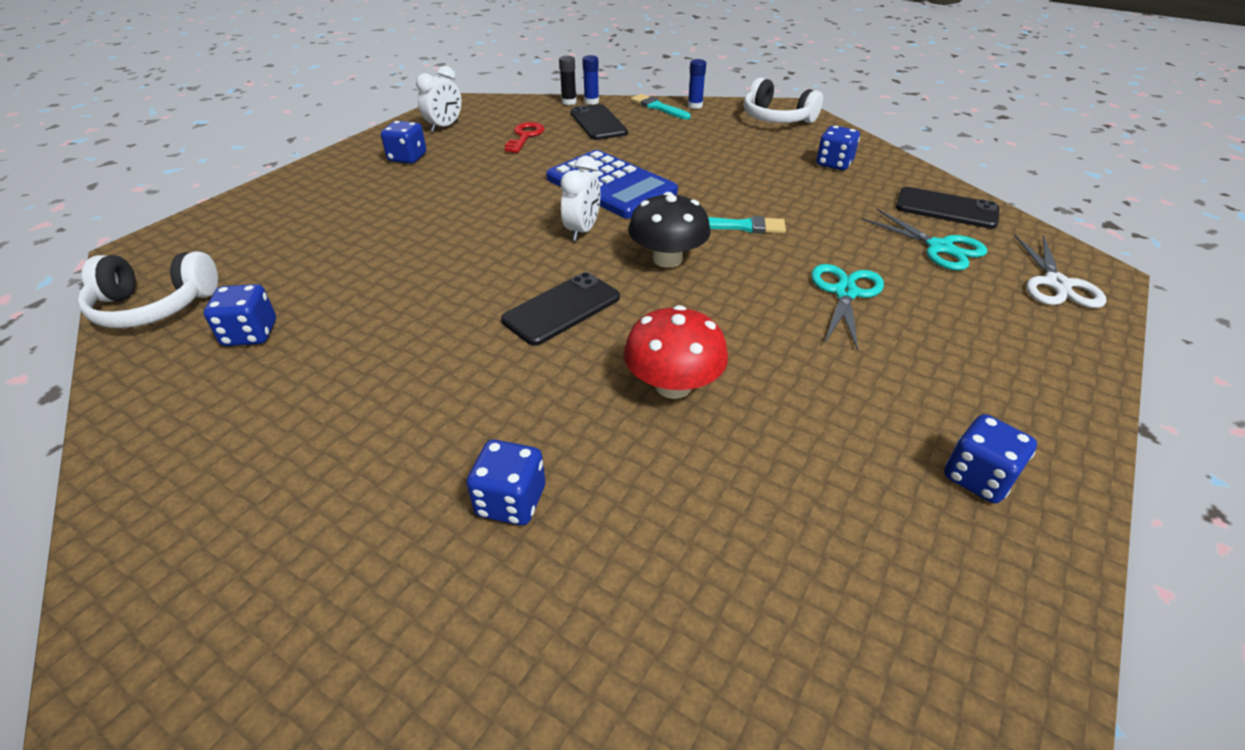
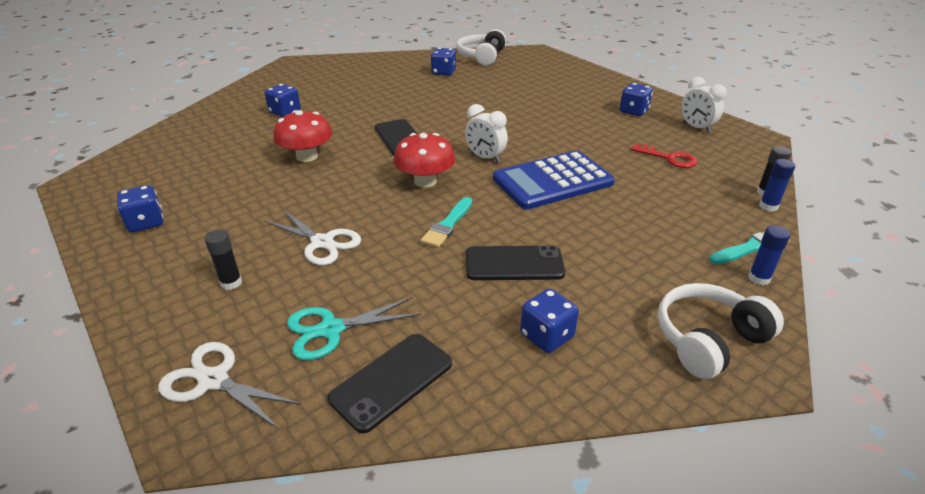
camera: 110 degrees right, 5 degrees down
black phone [570,104,628,140] -> black phone moved to [466,245,565,280]
black mushroom [628,192,711,268] -> red mushroom [393,133,455,188]
turquoise scissors [811,264,884,351] -> white scissors [265,210,361,265]
none -> black glue stick [204,230,242,290]

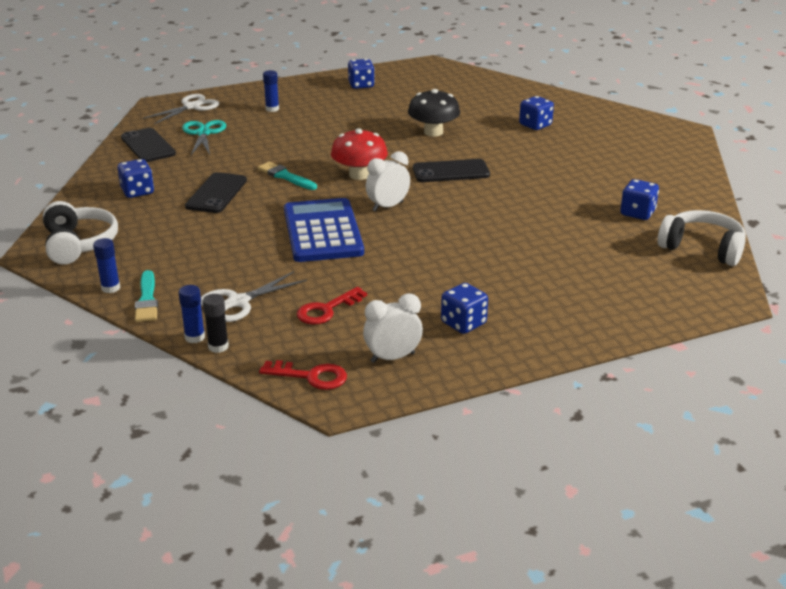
camera: 105 degrees right, 5 degrees down
black glue stick [204,230,242,290] -> blue glue stick [263,70,279,112]
white scissors [265,210,361,265] -> white scissors moved to [201,271,307,322]
red mushroom [273,110,332,162] -> black mushroom [408,89,460,136]
none -> red key [259,360,347,390]

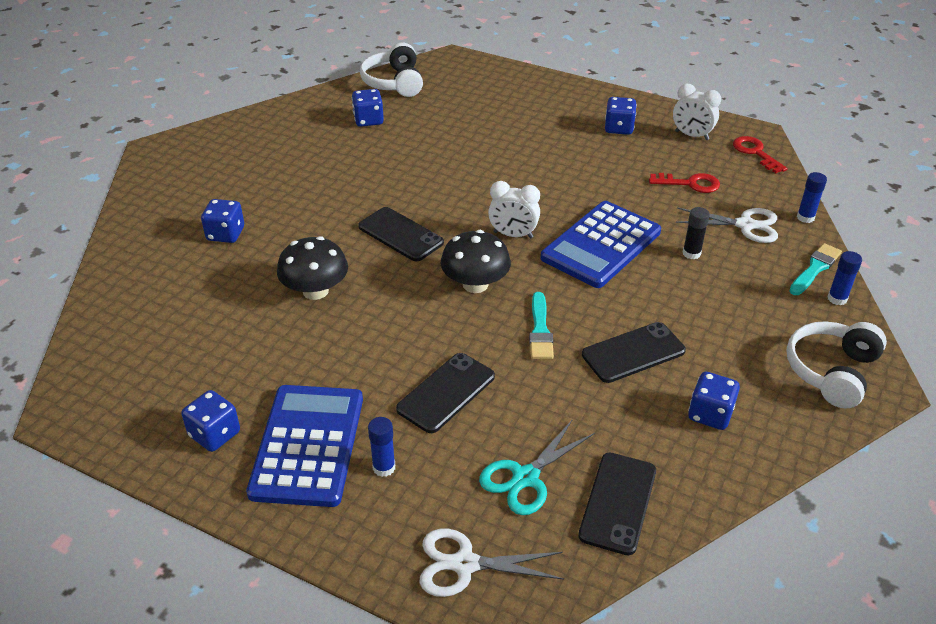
camera: 130 degrees left, 10 degrees up
black glue stick [203,294,229,353] -> black glue stick moved to [683,207,710,259]
red mushroom [331,128,388,180] -> black mushroom [441,230,511,293]
none -> blue calculator [246,385,363,507]
none -> black phone [396,353,495,433]

